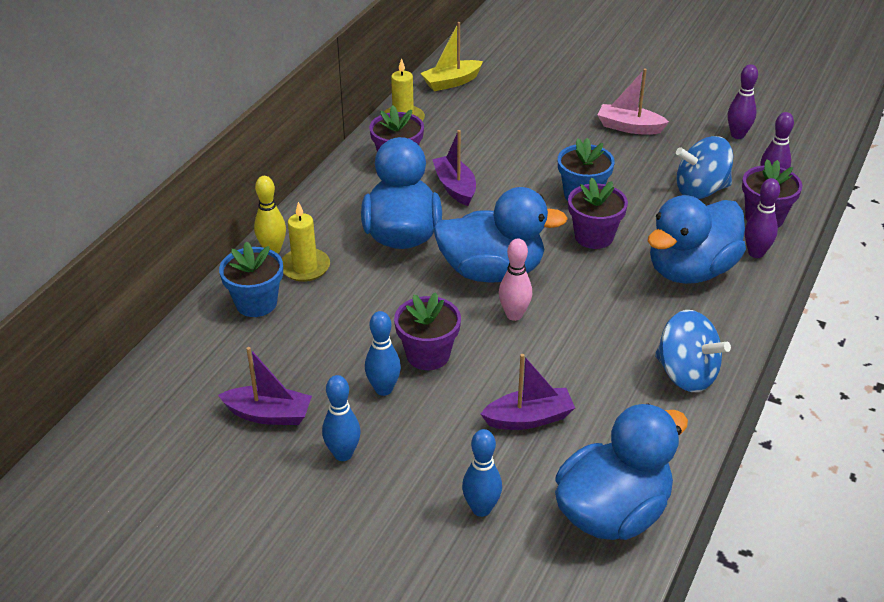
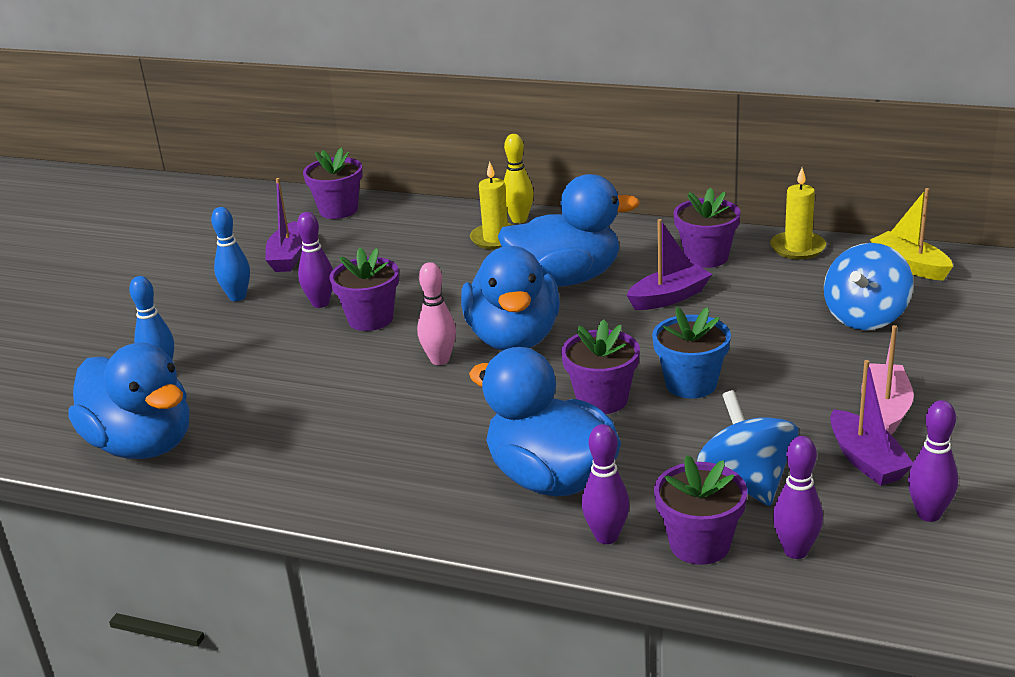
camera: 85 degrees right, 10 degrees down
blue flower pot [219,241,283,317] -> none
blue bowling pin [365,311,401,396] -> purple bowling pin [297,212,333,308]
purple boat [481,354,575,430] -> purple boat moved to [830,360,913,486]
blue spinning top [655,310,731,392] -> blue spinning top moved to [824,243,913,330]
none -> purple flower pot [303,148,362,219]

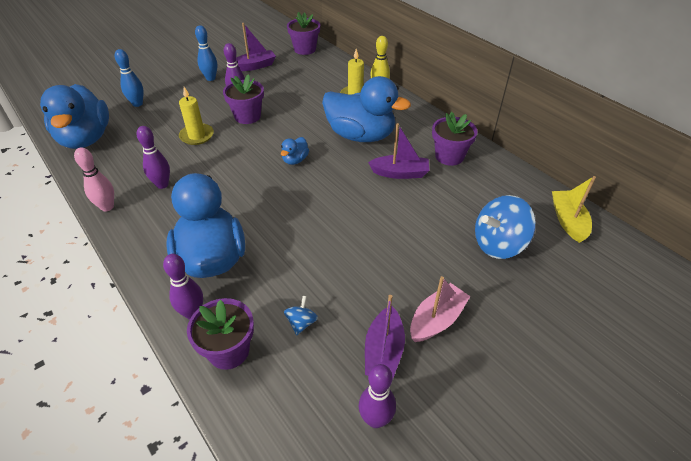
camera: 30 degrees right, 15 degrees up
purple boat [265,178,303,272] -> purple boat turned 150 degrees counterclockwise [236,23,276,71]
pink bowling pin [417,262,456,365] -> pink bowling pin moved to [74,147,114,211]
blue duck [461,246,560,350] -> blue duck [281,137,309,165], size x0.42
purple flower pot [561,319,640,414] -> none
blue flower pot [652,307,731,399] -> none
blue spinning top [697,390,799,506] -> blue spinning top [284,296,318,335], size x0.47
yellow candle [770,168,826,260] -> yellow candle moved to [179,87,214,145]
purple bowling pin [773,436,823,559] -> purple bowling pin moved to [137,126,170,189]

